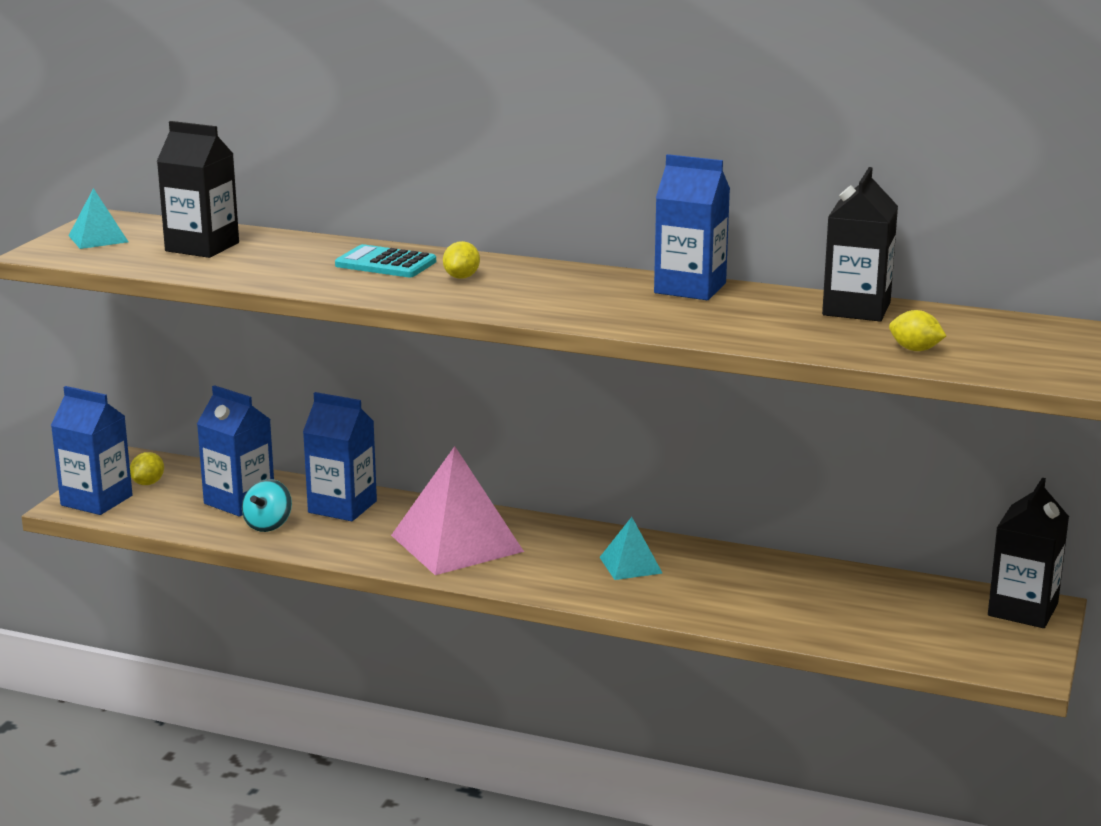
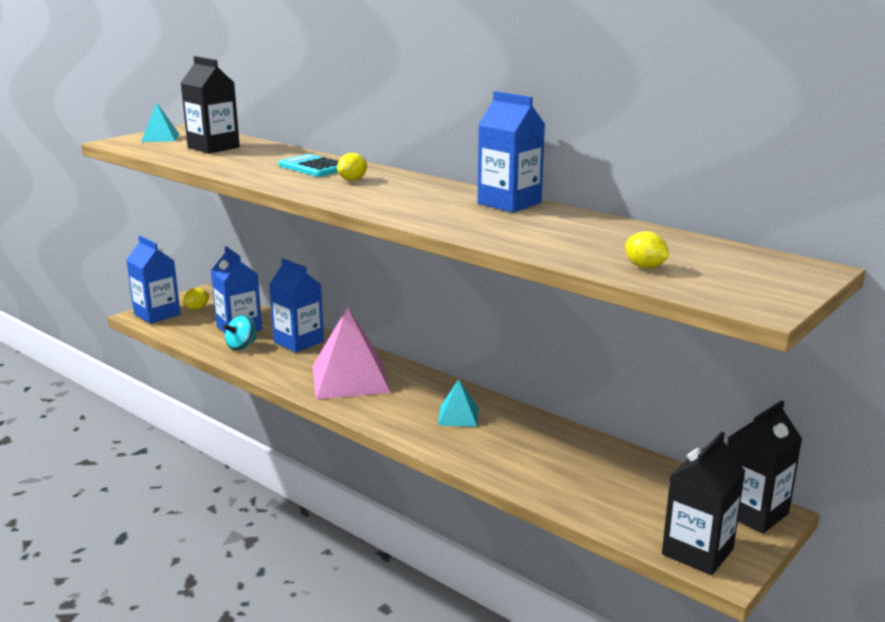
camera: 20 degrees right, 0 degrees up
black carton [822,167,898,321] -> black carton moved to [662,432,745,575]

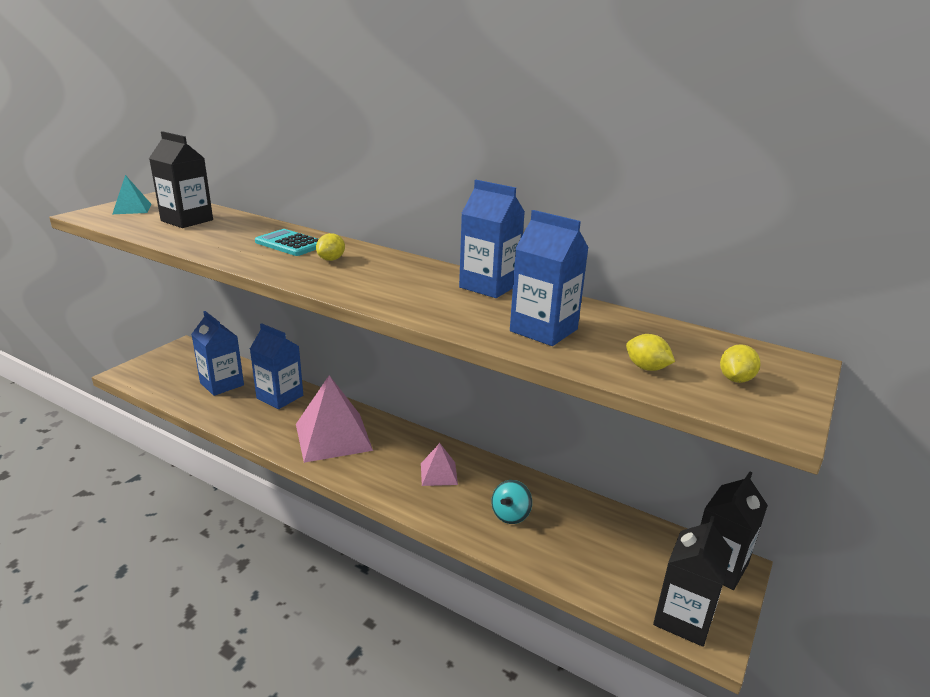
camera: 10 degrees left, 5 degrees up
blue carton [127,236,180,324] -> blue carton moved to [510,210,589,346]
yellow lemon [183,288,209,310] -> yellow lemon moved to [720,344,761,383]
turquoise spinning top [223,315,257,351] -> turquoise spinning top moved to [491,480,532,524]
turquoise pyramid [438,379,479,427] -> pink pyramid [421,443,458,486]

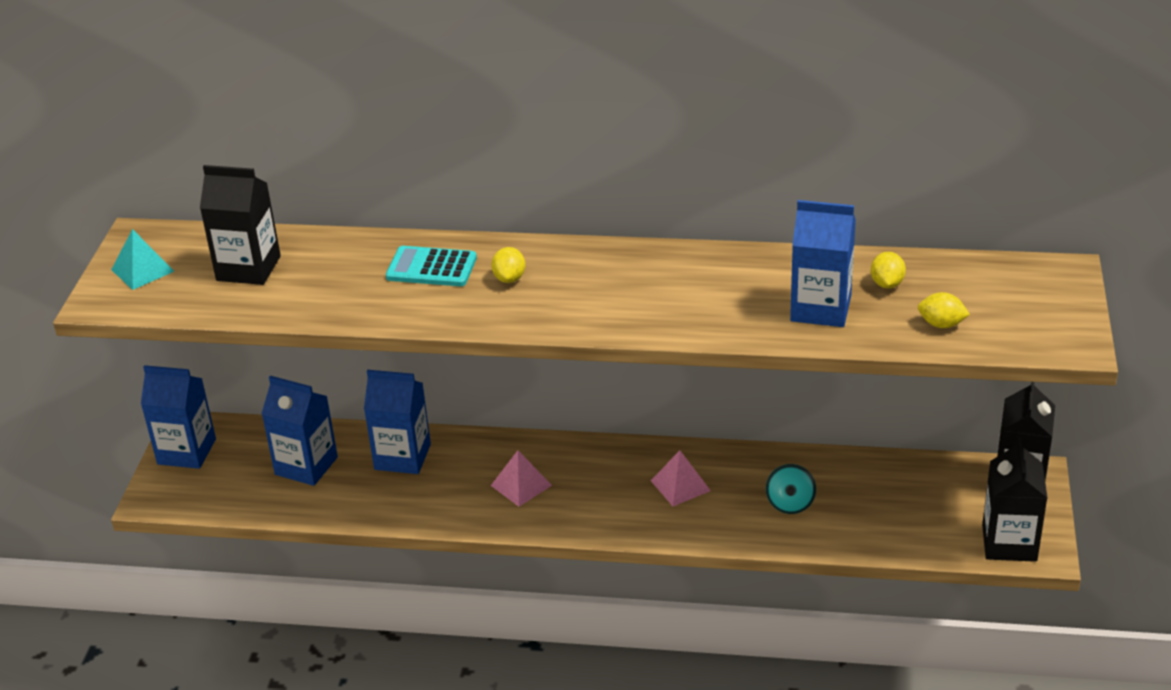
camera: 20 degrees left, 10 degrees up
pink pyramid [296,375,373,463] -> pink pyramid [491,450,552,507], size x0.50
blue carton [459,180,525,298] -> blue carton moved to [141,365,216,469]
yellow lemon [720,344,761,383] -> yellow lemon moved to [871,252,906,288]

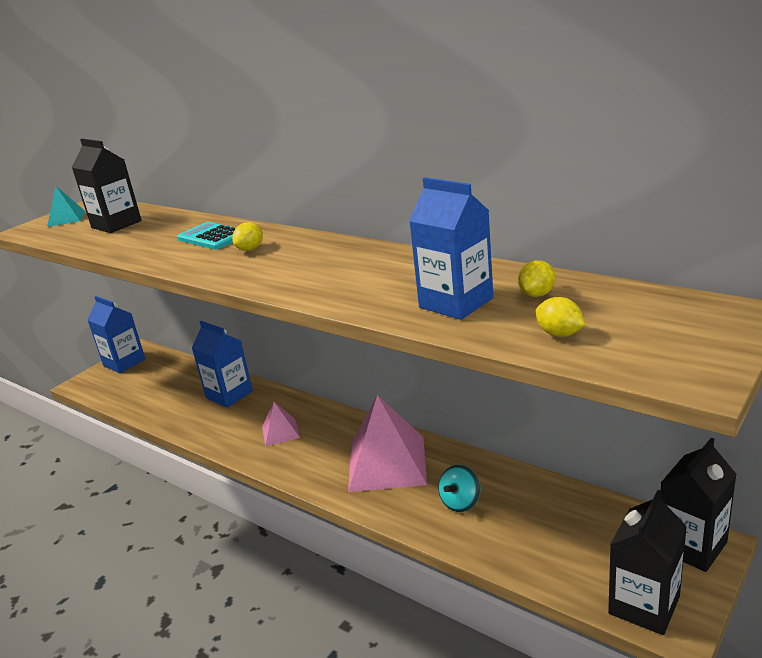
camera: 30 degrees right, 10 degrees down
blue carton [262,376,338,486] -> none
pink pyramid [651,450,711,506] -> pink pyramid [348,395,427,492], size x2.01

